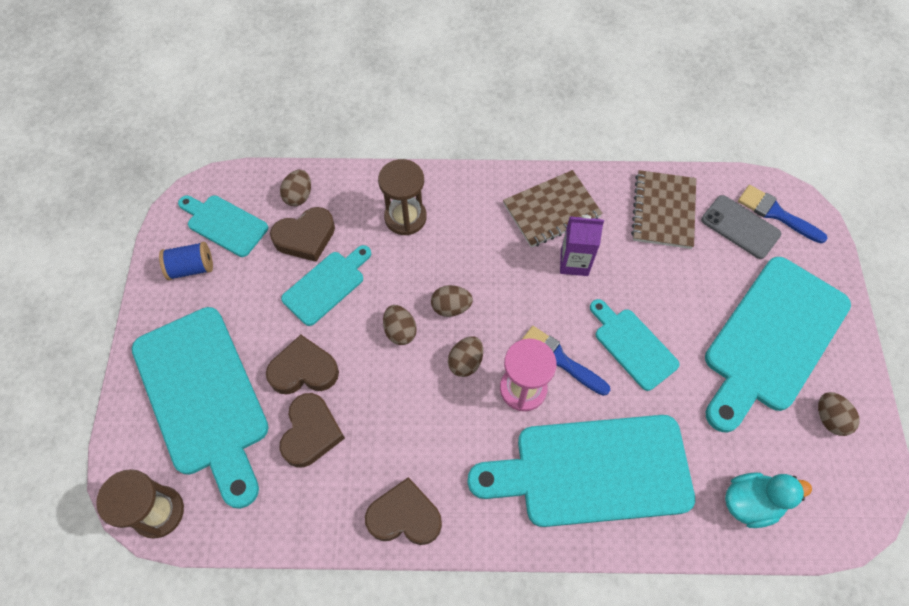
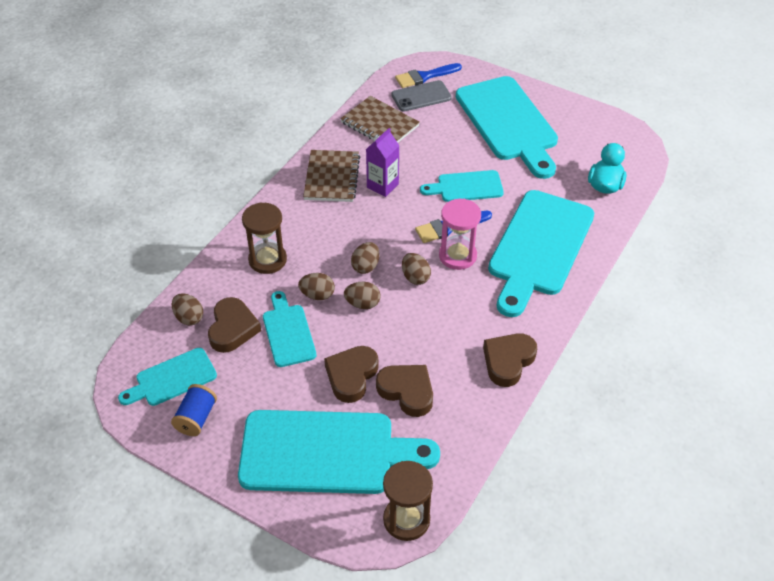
camera: 60 degrees left, 15 degrees down
brown egg [818,392,860,436] -> brown egg moved to [298,273,335,300]

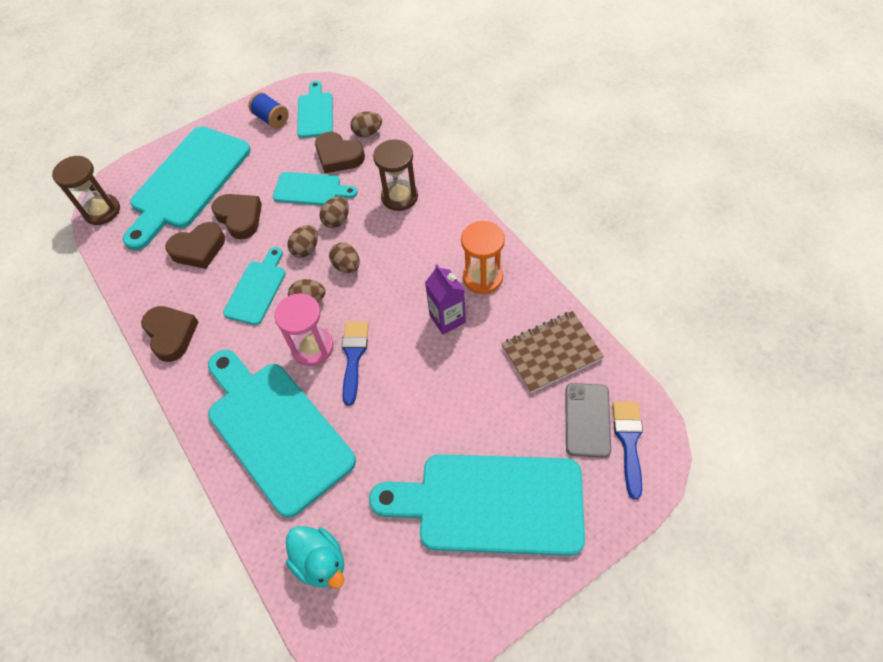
camera: 120 degrees right, 10 degrees up
brown notebook [303,150,360,202] -> orange hourglass [461,221,505,294]
turquoise cutting board [420,170,504,202] -> turquoise cutting board moved to [223,247,286,325]

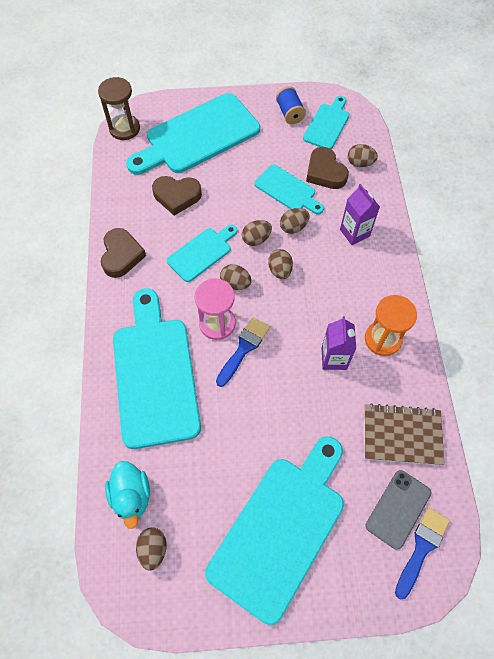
camera: 25 degrees right, 5 degrees up
brown heart [211,194,262,239] -> none
turquoise cutting board [369,454,585,556] -> turquoise cutting board turned 90 degrees clockwise [205,436,344,625]
brown hourglass [373,139,418,211] -> purple carton [340,184,380,245]
none -> brown egg [136,528,167,571]

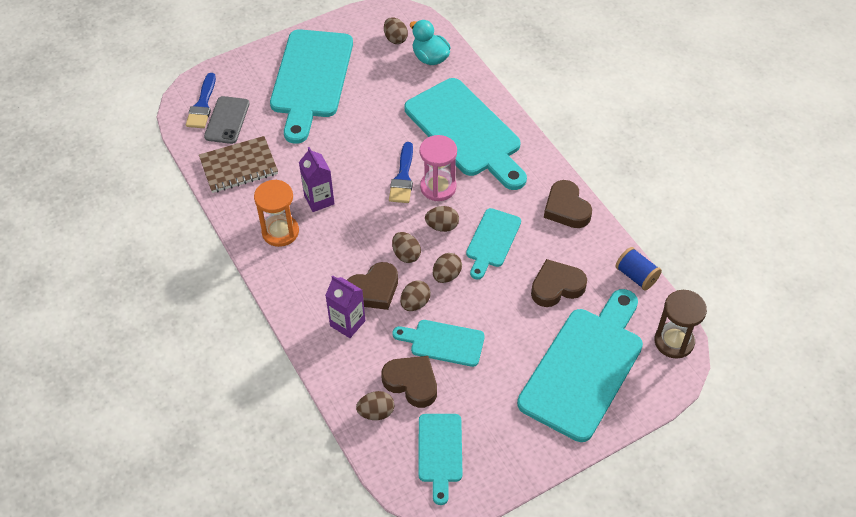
camera: 155 degrees right, 10 degrees down
blue spool [276,86,306,124] -> blue spool moved to [615,247,662,290]
none -> brown heart [347,262,398,310]

